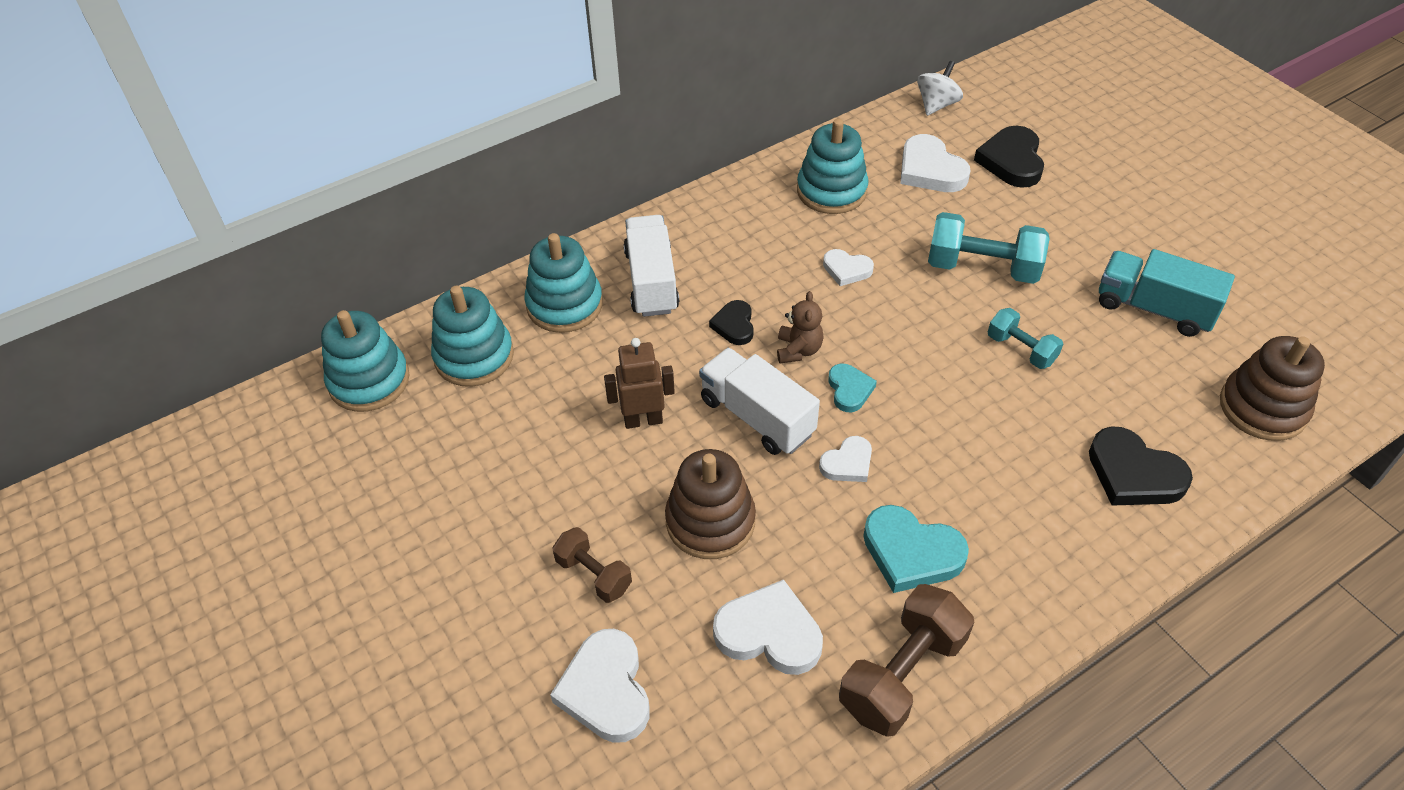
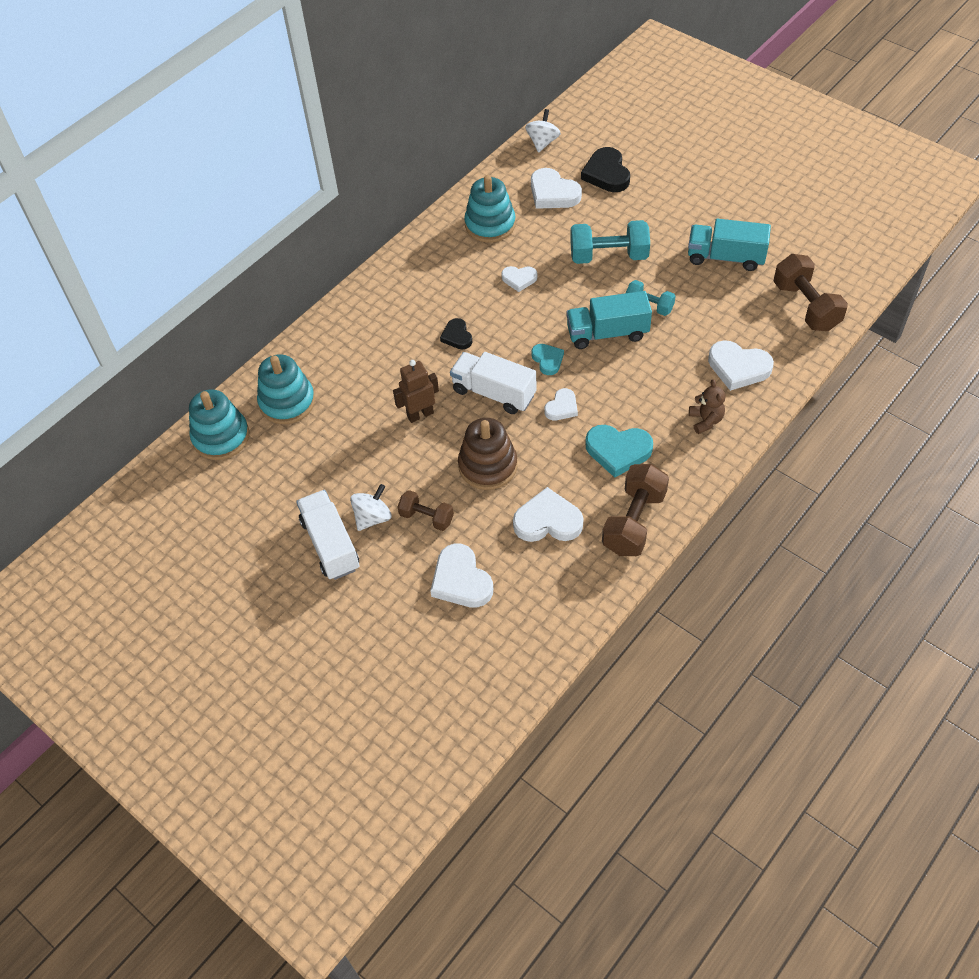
camera: 15 degrees left, 5 degrees up
turquoise stacking toy [524,233,603,333] -> none
white truck [623,215,679,317] -> white truck moved to [296,490,359,580]
brown teddy bear [777,291,824,363] -> brown teddy bear moved to [689,379,725,434]
black heart [1089,426,1193,506] -> white heart [708,340,774,391]
brown stacking toy [1220,336,1325,441] -> brown dumbbell [774,254,848,331]
none -> white spinning top [350,484,391,531]
none -> turquoise truck [566,291,652,349]

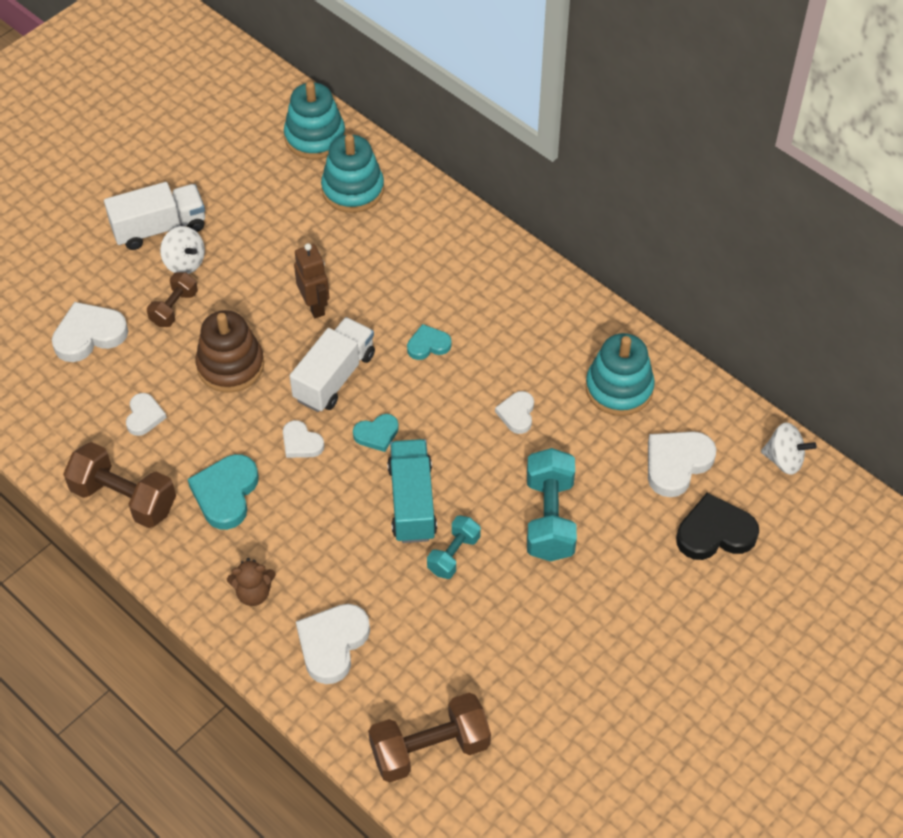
camera: 90 degrees right, 0 degrees up
black heart [440,318,472,350] -> turquoise heart [407,324,452,360]
white heart [513,487,584,542] -> white heart [126,393,167,436], size x0.59
turquoise truck [688,219,771,271] -> none

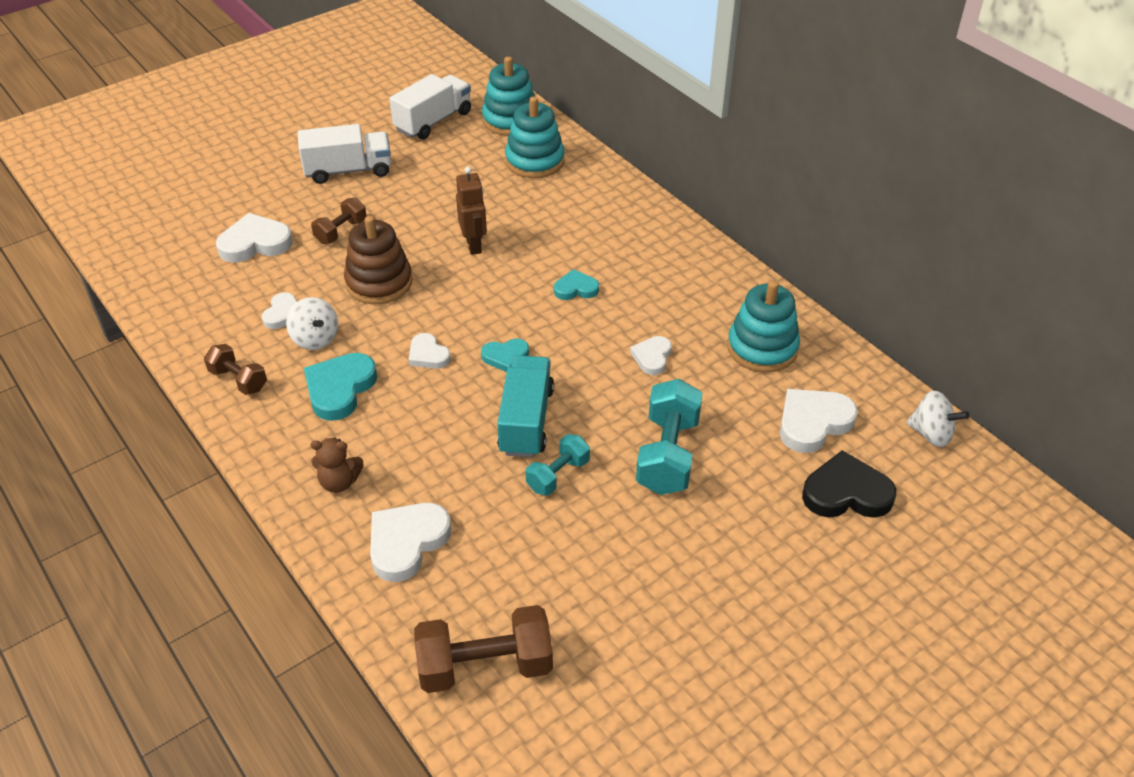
camera: 10 degrees right, 10 degrees down
brown dumbbell [63,442,176,528] -> brown dumbbell [204,344,267,395], size x0.59
white spinning top [160,226,205,274] -> white spinning top moved to [286,297,338,350]
white truck [290,317,375,412] -> white truck moved to [389,74,471,139]

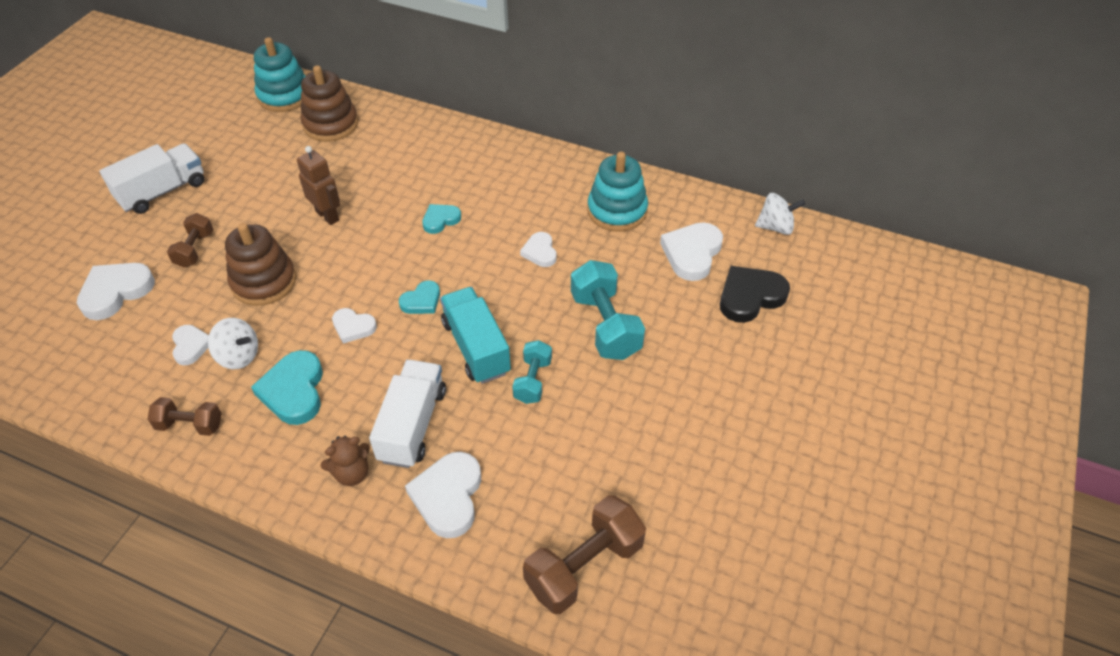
camera: 30 degrees left, 5 degrees up
white truck [389,74,471,139] -> white truck moved to [369,360,446,468]
turquoise stacking toy [505,97,564,178] -> brown stacking toy [301,66,358,142]

